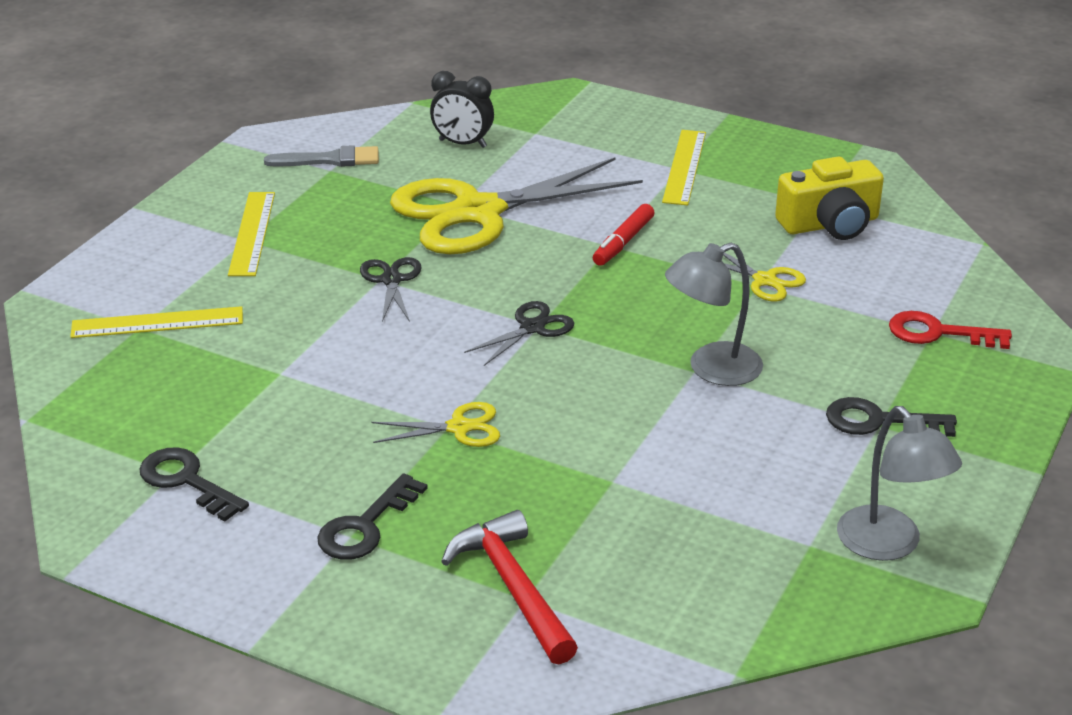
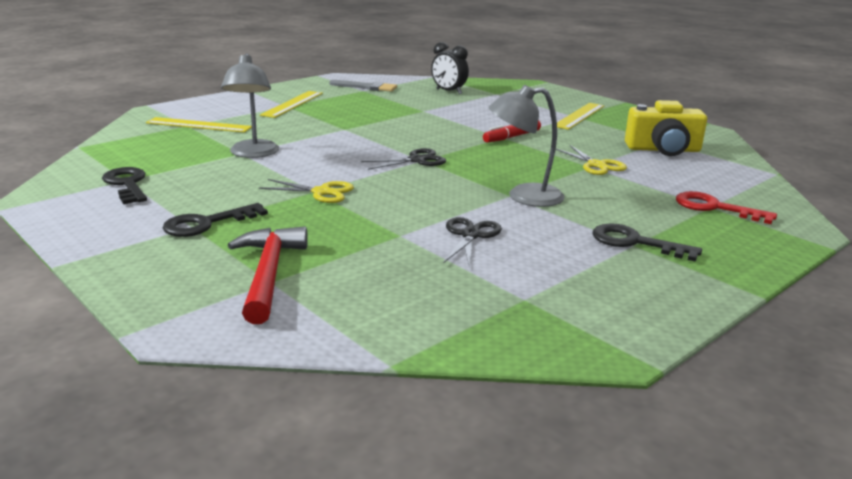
camera: 20 degrees right, 10 degrees down
black scissors [360,257,422,322] -> black scissors moved to [443,217,502,268]
yellow scissors [390,157,643,254] -> none
grey lamp [837,406,962,561] -> grey lamp moved to [221,53,279,158]

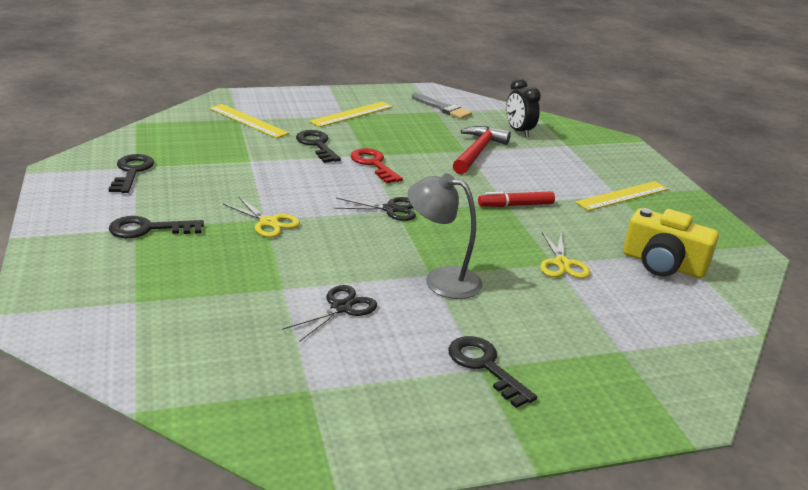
camera: 25 degrees right, 5 degrees up
grey lamp [221,53,279,158] -> none
red hammer [228,226,308,324] -> red hammer moved to [453,126,511,175]
red key [676,191,777,224] -> red key moved to [351,148,403,183]
none -> black key [296,130,341,163]

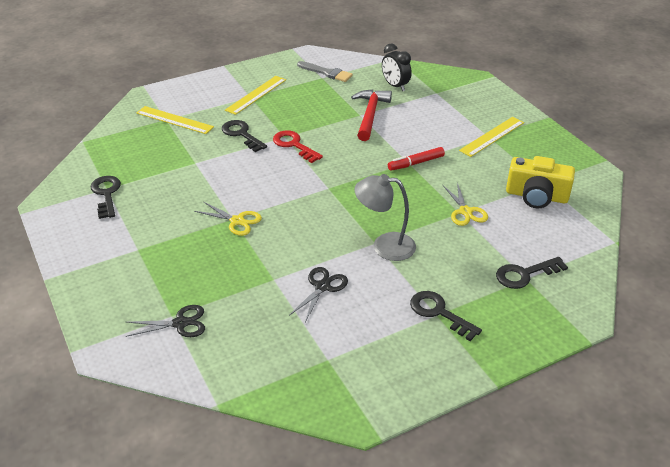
camera: 10 degrees left, 10 degrees up
black key [109,216,204,238] -> black key moved to [496,257,568,289]
black scissors [334,197,416,221] -> black scissors moved to [125,305,205,337]

